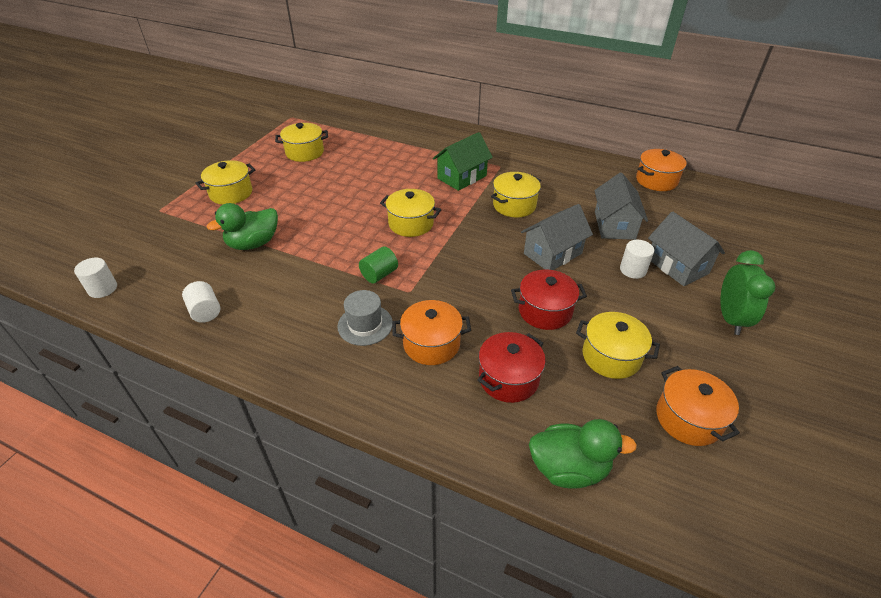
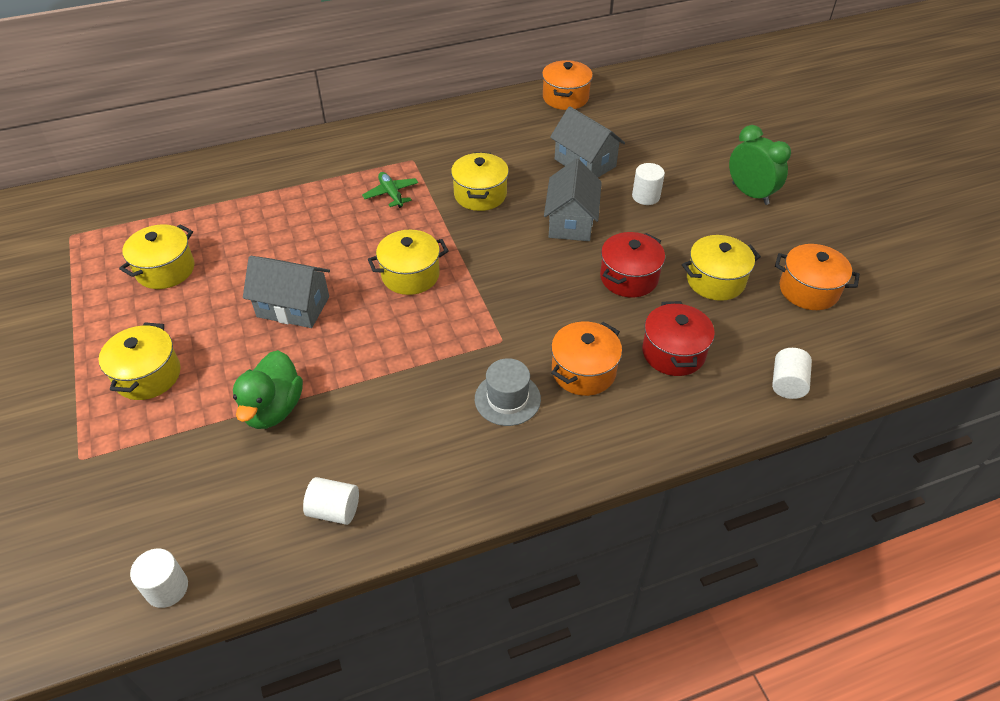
camera: 45 degrees left, 5 degrees up
green cylinder [359,246,398,284] -> none
green house [433,132,493,191] -> green plane [362,172,419,208]
green duck [529,419,637,488] -> white cylinder [772,348,812,399]
grey house [648,211,725,286] -> grey house moved to [243,256,330,328]

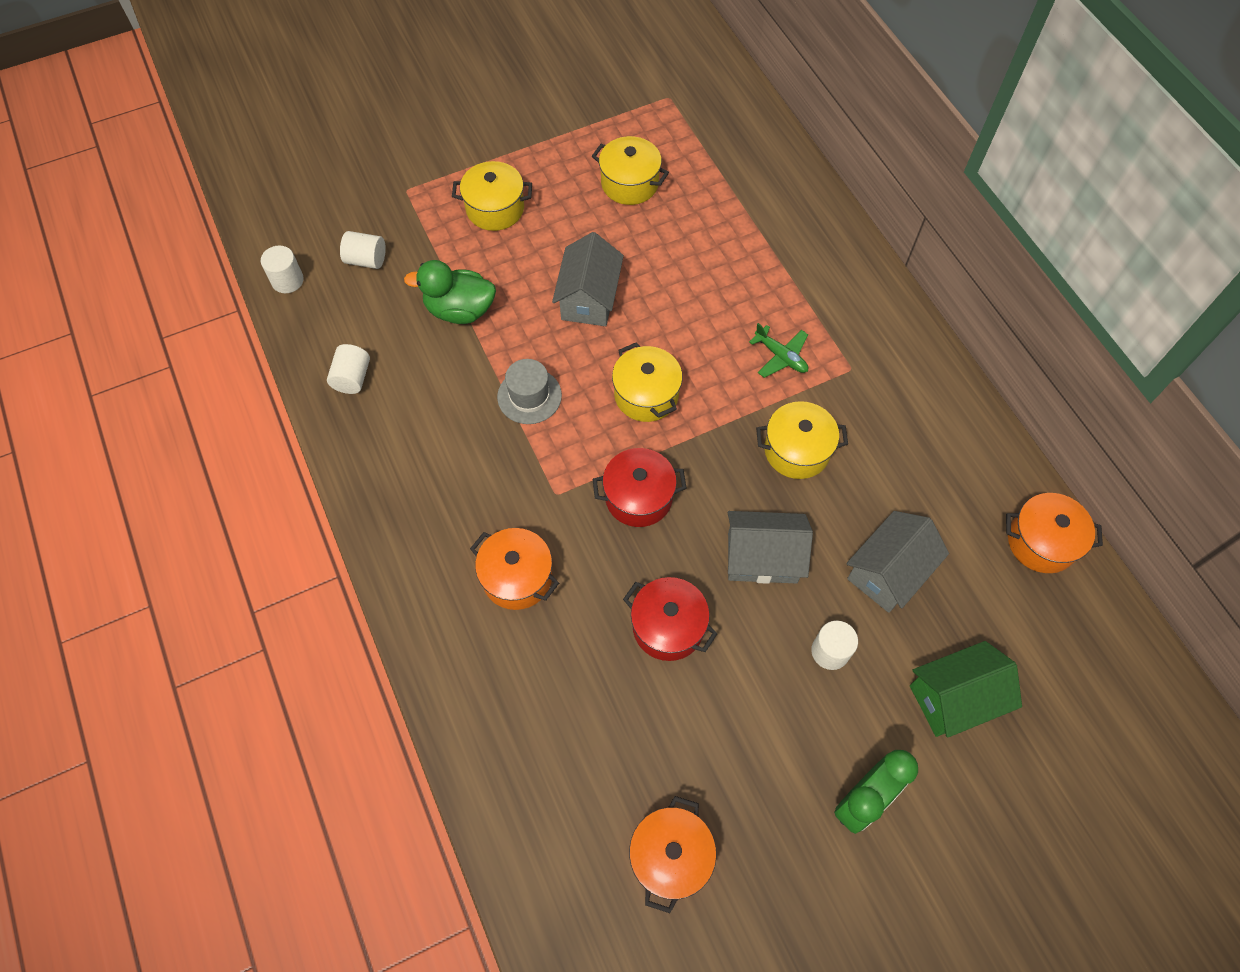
camera: 85 degrees right, 15 degrees up
green plane [362,172,419,208] -> green plane turned 75 degrees clockwise [749,323,808,378]
grey hat [475,358,541,426] -> grey hat moved to [497,359,562,424]
red pot [642,301,715,376] -> red pot moved to [593,448,687,527]
yellow pot [682,235,761,301] -> none
white cylinder [772,348,812,399] -> white cylinder moved to [340,231,386,269]
none -> green house [910,641,1022,737]

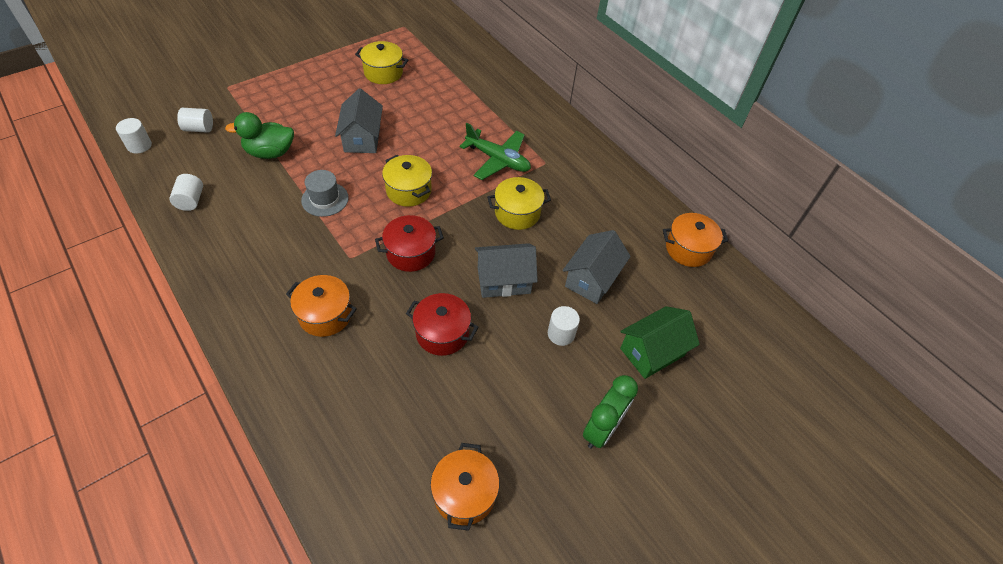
camera: 15 degrees left, 10 degrees down
yellow pot [452,161,532,231] -> none
green plane [749,323,808,378] -> green plane [460,123,531,180], size x1.68

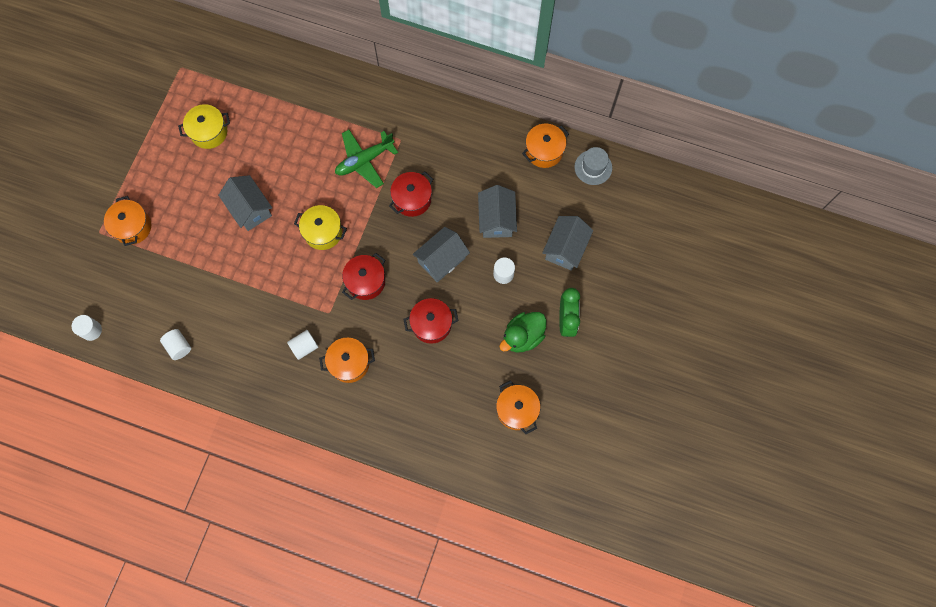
camera: 30 degrees left, 20 degrees up
white cylinder [177,108,213,133] -> white cylinder moved to [287,330,318,360]
green duck [225,112,294,159] -> green duck moved to [499,312,546,352]
grey hat [301,170,349,217] -> grey hat moved to [574,147,612,185]
green plane [460,123,531,180] -> green plane turned 150 degrees clockwise [335,130,398,188]
yellow pot [487,177,551,230] -> red pot [389,172,433,217]
green house [620,306,700,379] -> grey house [542,216,593,271]
none -> orange pot [104,196,151,246]

